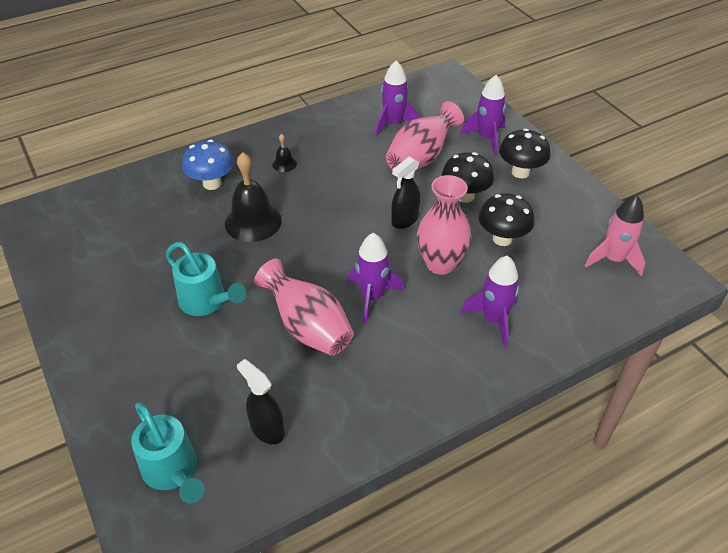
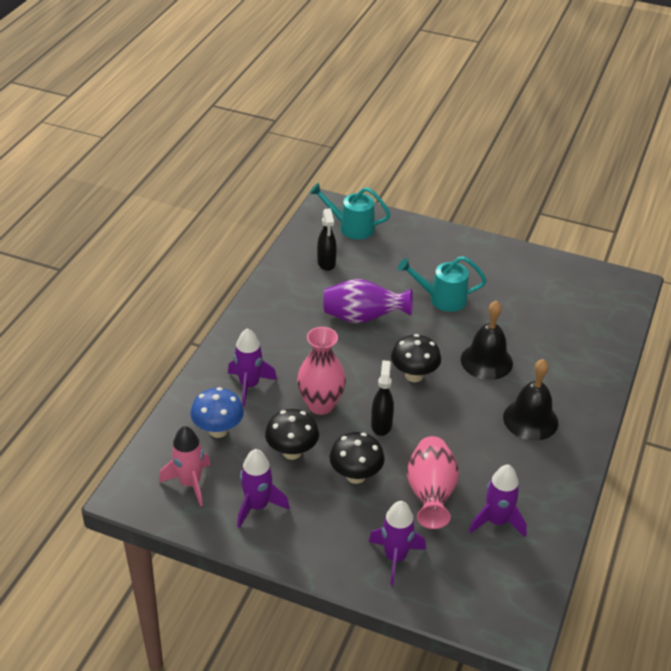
camera: 140 degrees right, 5 degrees down
blue mushroom [182,140,234,190] -> blue mushroom moved to [190,387,244,438]
black spray bottle [237,359,285,444] -> black spray bottle turned 75 degrees clockwise [317,208,337,271]
pink vase [254,258,354,356] -> purple vase [323,279,413,323]
black bell [272,134,297,172] -> black bell [503,359,558,441], size x2.15
purple rocket [348,233,404,323] -> purple rocket moved to [237,449,289,528]
black mushroom [499,129,550,178] -> black mushroom moved to [391,334,441,382]

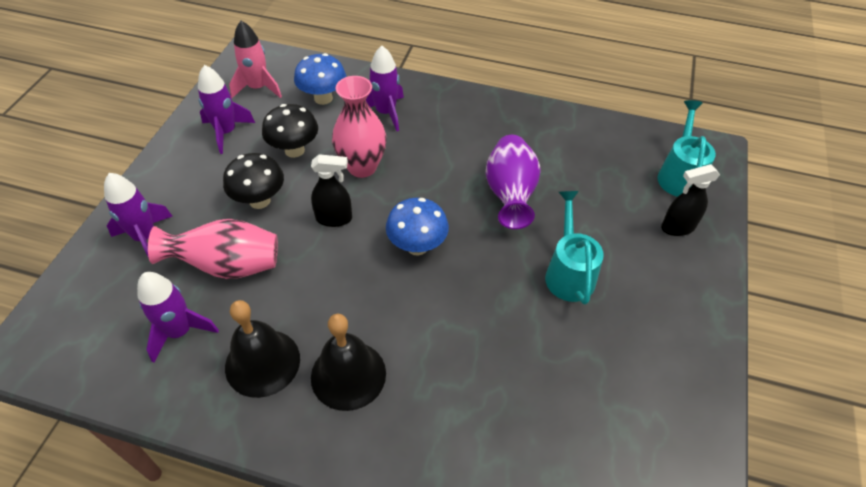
camera: 85 degrees right, 10 degrees up
black spray bottle [317,208,337,271] -> black spray bottle moved to [661,164,720,236]
black mushroom [391,334,441,382] -> blue mushroom [386,198,449,255]
black bell [461,300,513,380] -> black bell moved to [225,300,300,398]

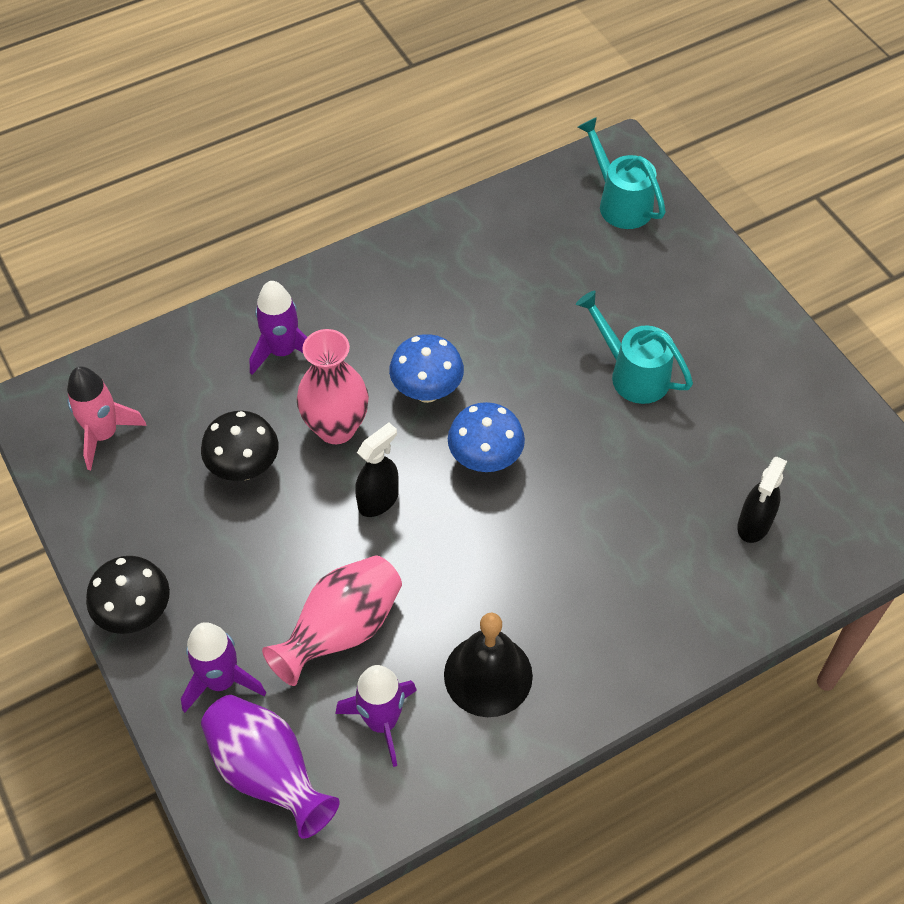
camera: 45 degrees left, 5 degrees up
purple rocket [198,65,255,154] -> none
black mushroom [223,153,284,209] -> black mushroom moved to [86,556,170,634]
blue mushroom [294,53,346,105] -> blue mushroom moved to [389,334,464,403]
black bell [311,313,386,411] -> none
purple vase [486,135,541,229] -> purple vase moved to [201,695,340,839]
black spray bottle [661,164,720,236] -> black spray bottle moved to [737,457,787,543]

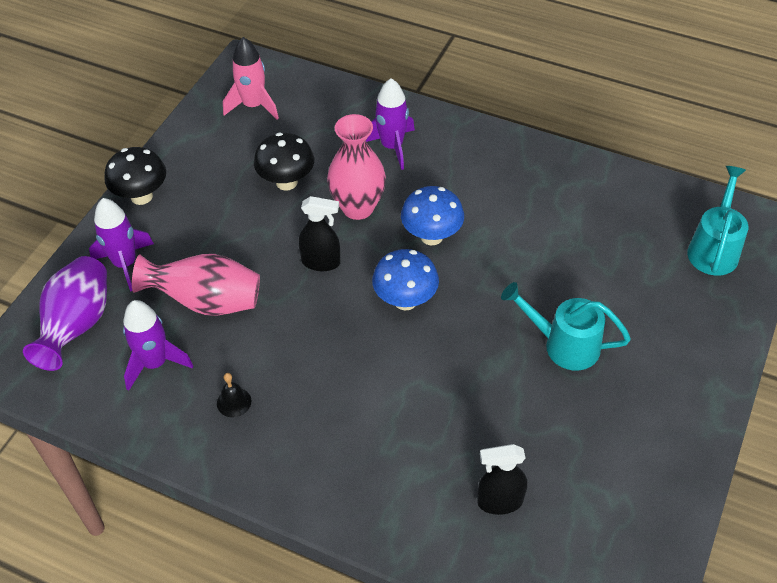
camera: 55 degrees right, 5 degrees down
black bell [444,612,533,717] -> black bell [217,373,251,417], size x0.46
turquoise watering can [576,291,693,404] -> turquoise watering can turned 75 degrees counterclockwise [501,282,631,370]

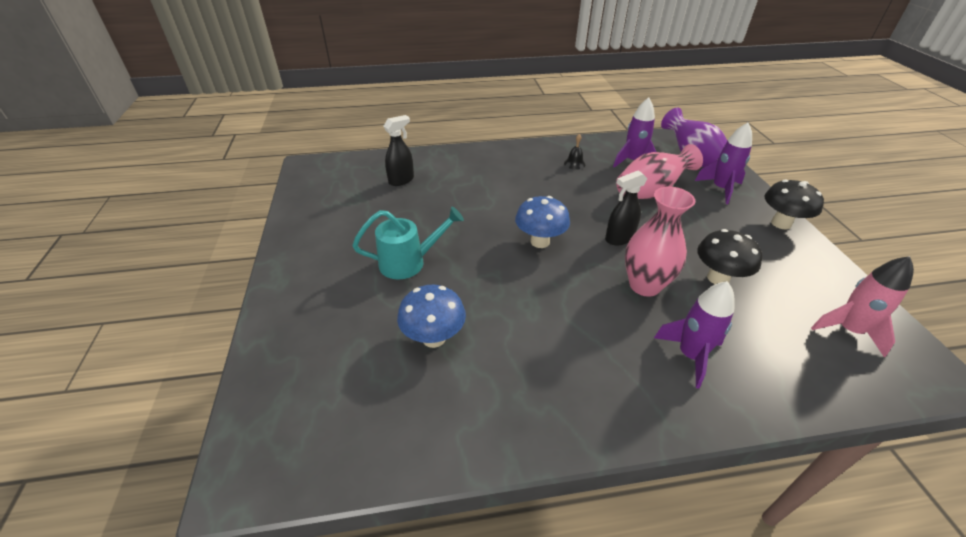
camera: 145 degrees right, 10 degrees down
blue mushroom [401,186,464,245] -> blue mushroom moved to [397,285,466,348]
turquoise watering can [687,166,748,276] -> none

